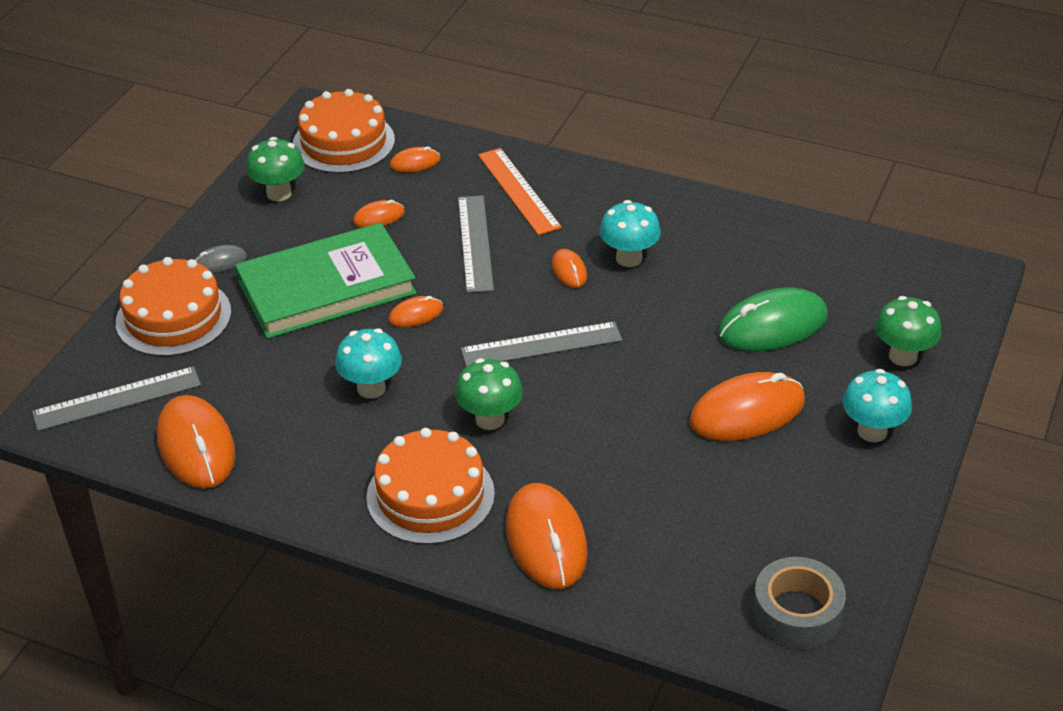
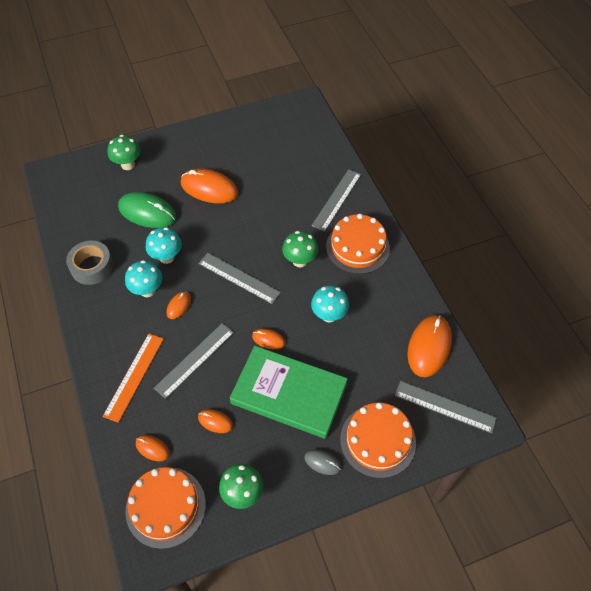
camera: 135 degrees left, 15 degrees up
orange mouse [506,483,588,589] -> grey ruler [312,169,361,231]
grey tape [753,557,846,649] -> grey tape moved to [66,240,114,285]
turquoise mushroom [842,369,912,442] -> turquoise mushroom moved to [146,227,182,264]

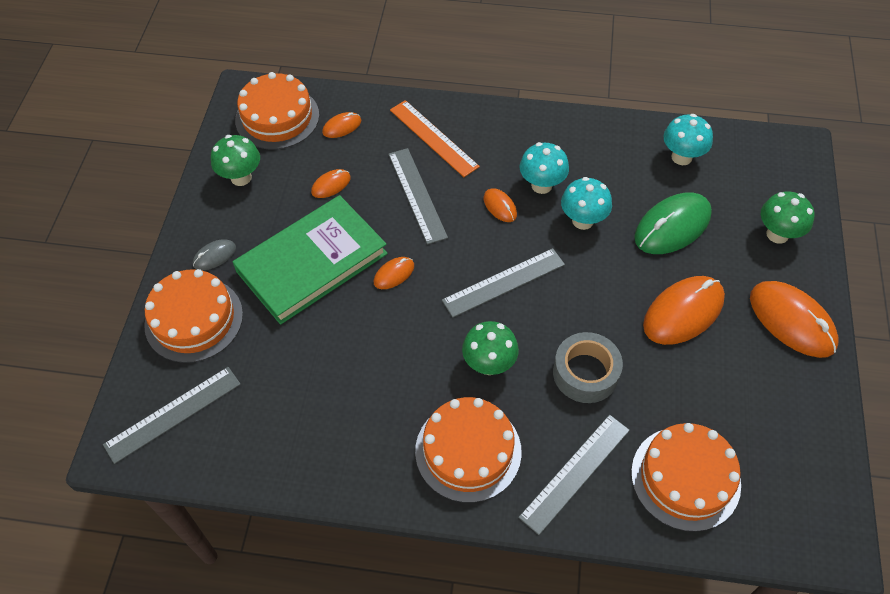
camera: 120 degrees right, 0 degrees up
grey tape [66,240,114,285] -> grey tape moved to [553,332,623,403]
turquoise mushroom [311,286,349,323] -> turquoise mushroom moved to [664,114,713,165]
grey ruler [312,169,361,231] -> grey ruler turned 75 degrees clockwise [518,415,630,535]
orange mouse [407,315,452,377] -> orange mouse moved to [750,281,839,358]
none -> orange cake [631,423,741,532]

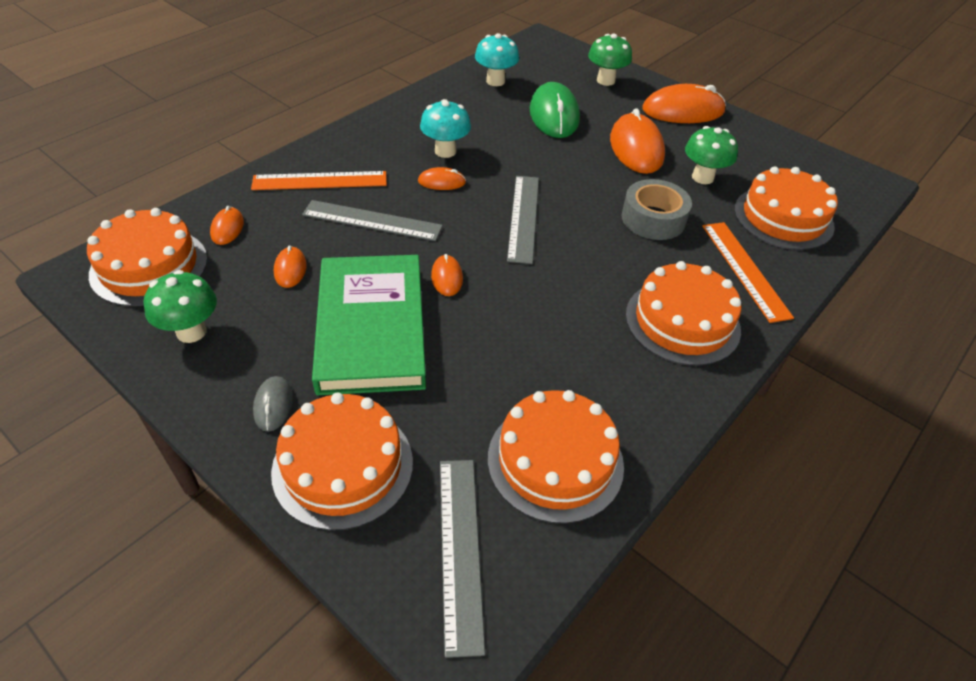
camera: 60 degrees left, 10 degrees down
green mushroom [462,321,519,375] -> green mushroom moved to [685,126,738,184]
grey ruler [518,415,630,535] -> orange ruler [702,222,794,323]
turquoise mushroom [561,177,612,230] -> none
none -> orange cake [488,390,624,524]

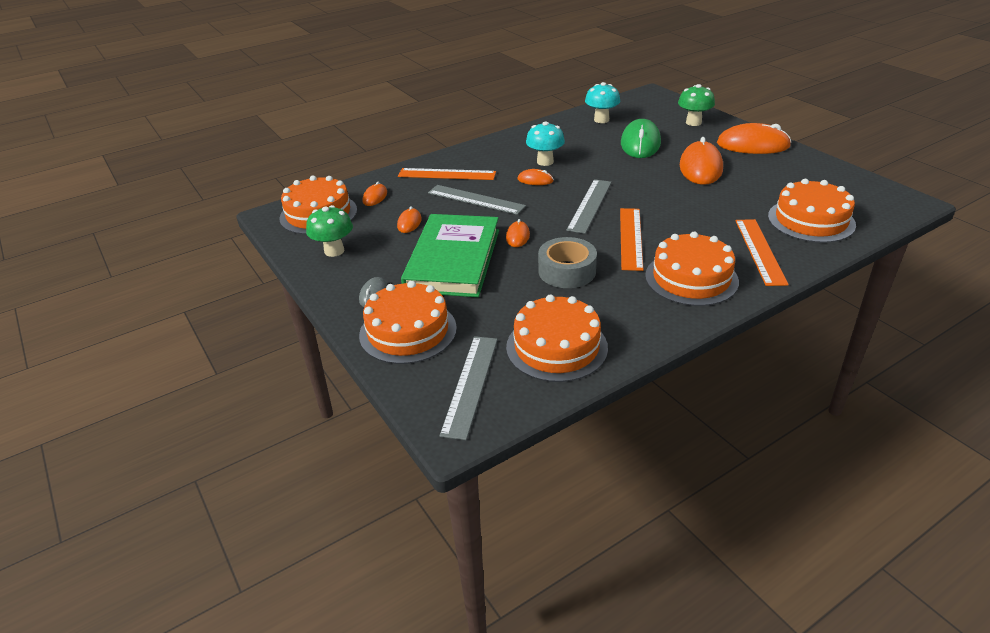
camera: 20 degrees right, 10 degrees down
grey tape [622,179,692,240] -> grey tape moved to [538,237,597,288]
green mushroom [685,126,738,184] -> none
none -> orange ruler [620,208,643,271]

